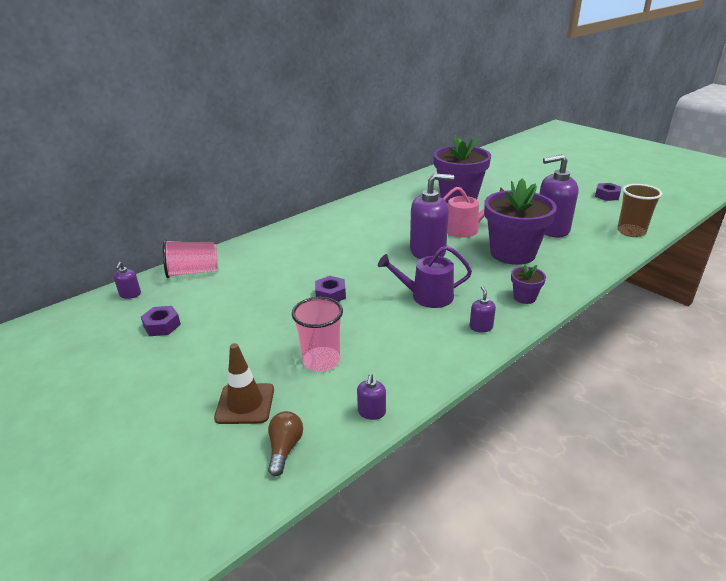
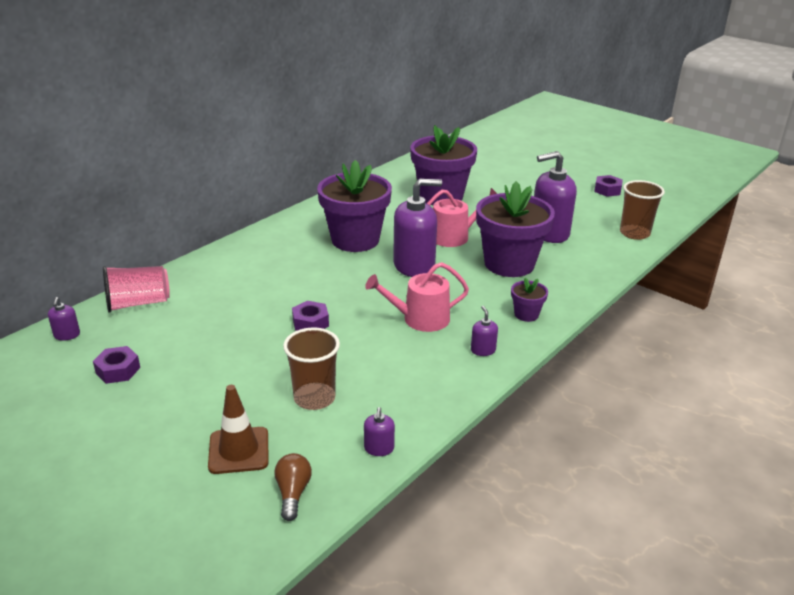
camera: 10 degrees left, 0 degrees up
pink cup [292,297,343,371] -> brown cup [283,328,340,410]
purple watering can [378,246,472,308] -> pink watering can [365,262,469,332]
none -> purple flower pot [317,160,392,252]

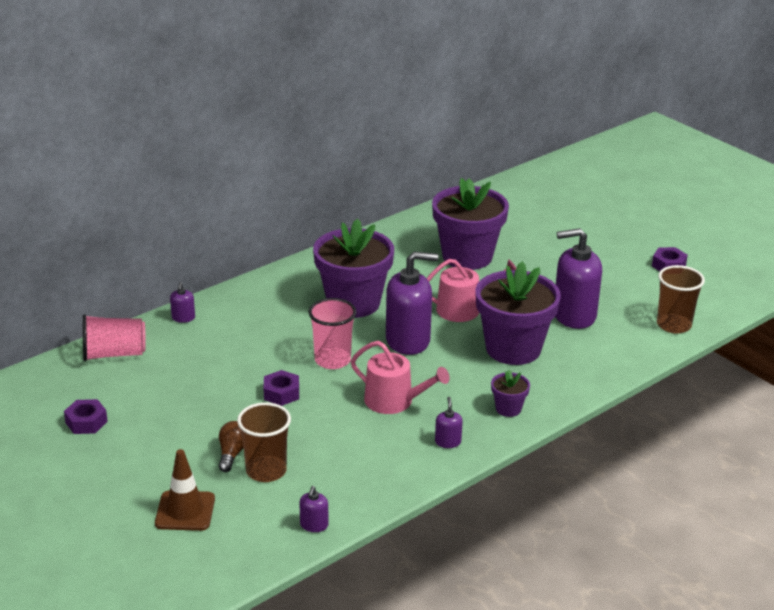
camera: 10 degrees right, 0 degrees up
purple soap dispenser [48,297,80,341] -> purple soap dispenser moved to [170,282,195,323]
brown light bulb [274,453,312,521] -> brown light bulb moved to [218,421,244,472]
pink watering can [365,262,469,332] -> pink watering can turned 150 degrees counterclockwise [351,341,450,414]
none -> pink cup [308,298,356,369]

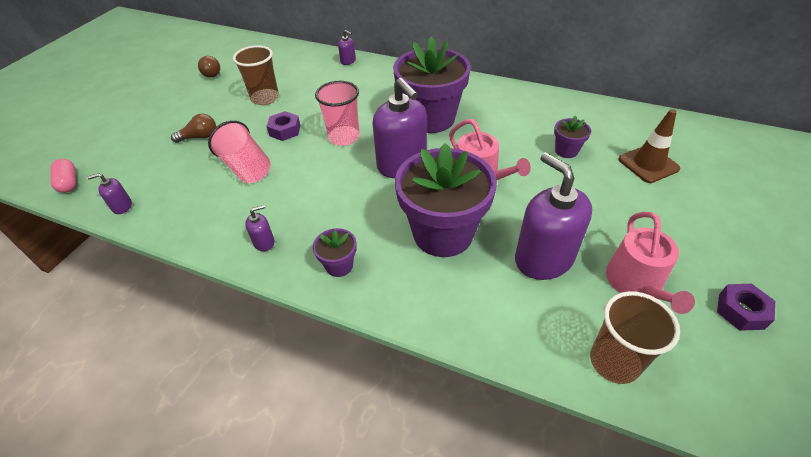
camera: 65 degrees right, 15 degrees up
purple nut [64,399,108,434] -> brown light bulb [198,56,220,78]
pink cup [83,314,146,362] -> pink cup moved to [208,120,270,183]
brown traffic cone [155,449,215,531] -> brown traffic cone moved to [618,109,680,183]
purple soap dispenser [170,282,195,323] -> purple soap dispenser turned 120 degrees counterclockwise [338,30,356,65]
brown cup [237,402,291,482] -> brown cup moved to [233,45,279,105]
pink watering can [351,341,450,414] -> pink watering can moved to [606,212,695,314]
purple flower pot [432,178,509,270] -> purple flower pot [554,116,591,158], size x0.44
none -> pink capsule [50,159,76,193]

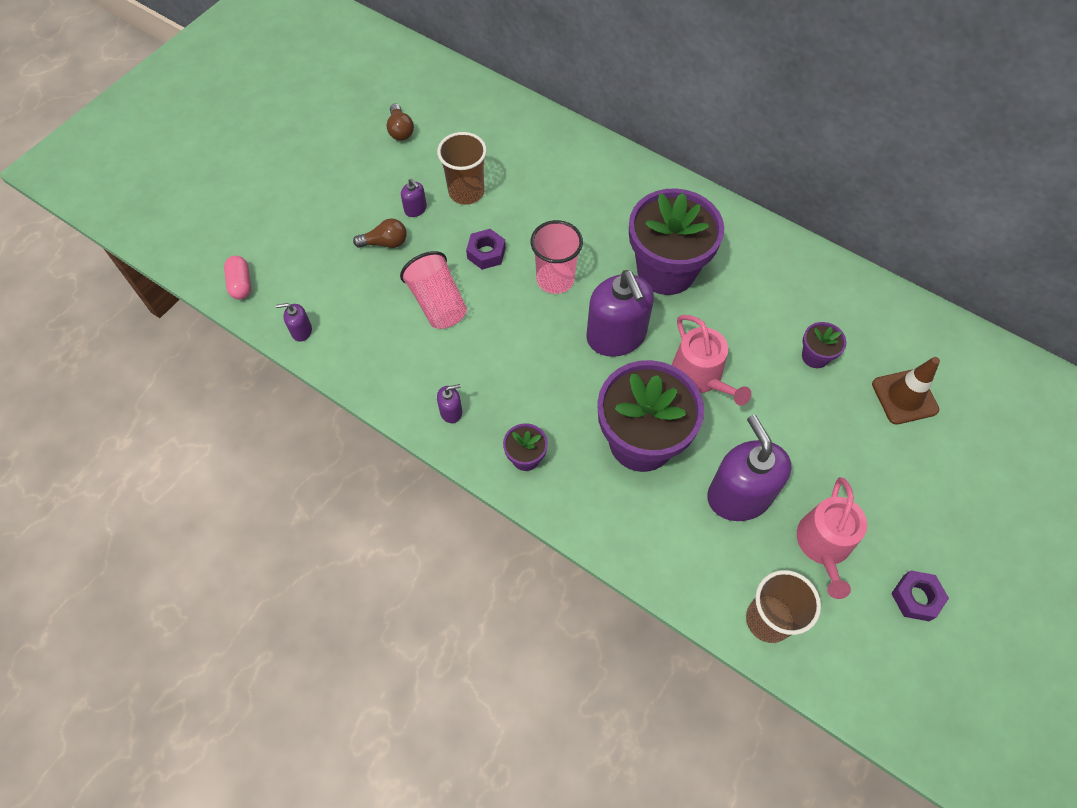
camera: 10 degrees right, 15 degrees up
purple soap dispenser [338,30,356,65] -> purple soap dispenser moved to [401,179,427,217]

